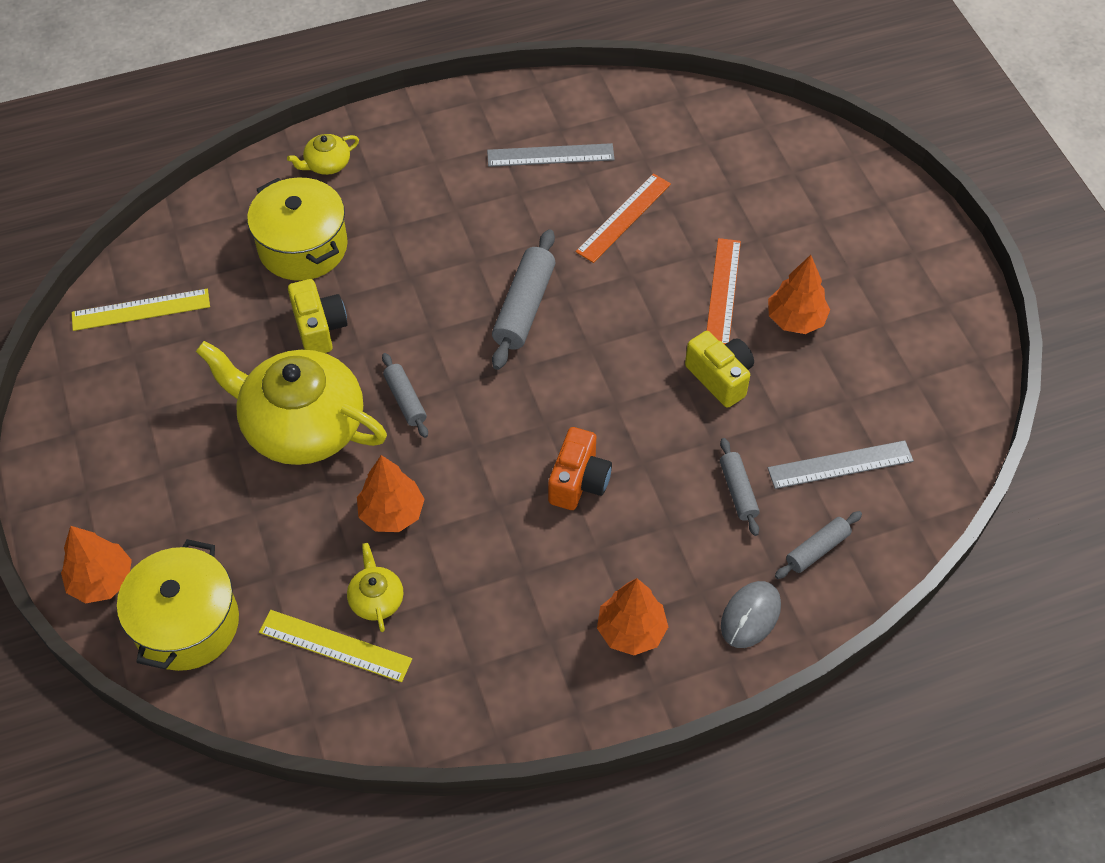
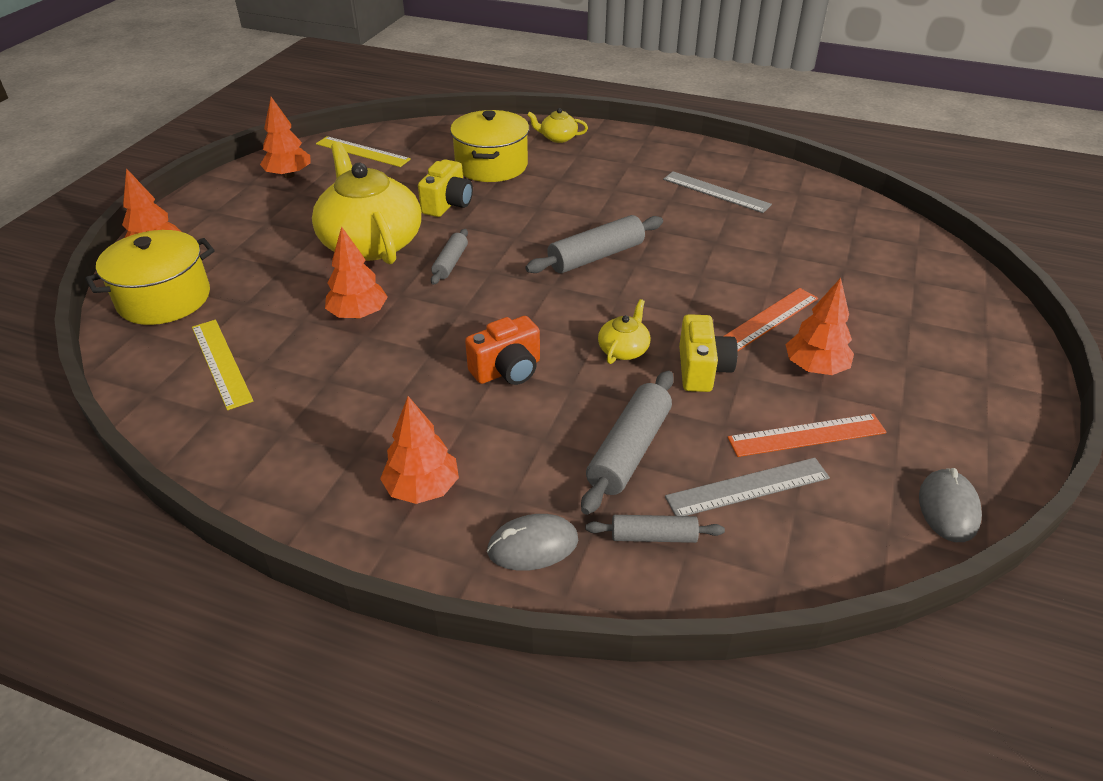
camera: 40 degrees right, 15 degrees down
yellow teapot [347,543,403,632] -> yellow teapot moved to [598,299,650,364]
orange ruler [576,173,671,263] -> orange ruler moved to [728,414,887,457]
grey rolling pin [720,438,760,536] -> grey rolling pin [581,371,674,515], size x1.69
grey ruler [768,440,914,489] -> grey ruler turned 45 degrees counterclockwise [665,458,830,516]
none -> orange tree [260,97,311,178]
none -> grey mouse [919,468,982,542]

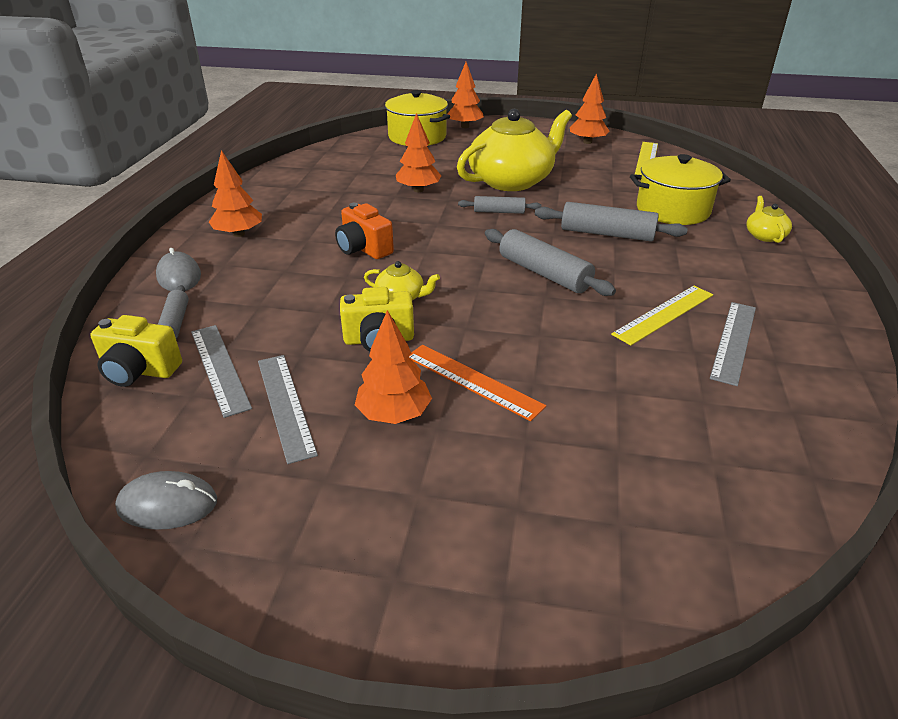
camera: 80 degrees right, 5 degrees down
yellow ruler [192,320,253,410] -> yellow ruler moved to [611,286,713,346]
yellow camera [418,159,473,217] -> yellow camera moved to [90,315,182,387]
grey rolling pin [581,371,674,515] -> grey rolling pin moved to [535,202,688,242]
orange ruler [728,414,887,457] -> grey ruler [258,355,318,464]

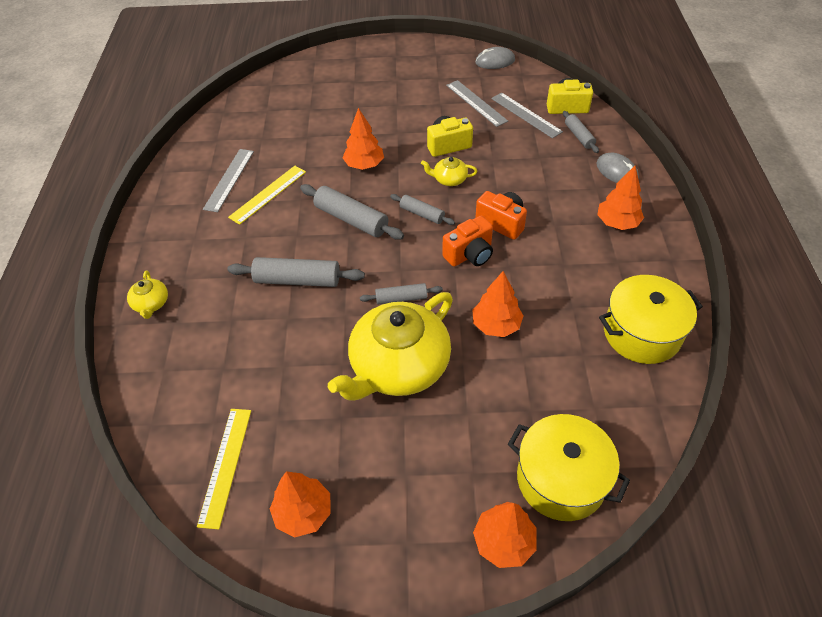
camera: 170 degrees right, 15 degrees up
orange tree [355,310,432,424] -> orange tree moved to [343,108,384,170]
orange ruler [409,345,546,421] -> none
yellow pot [630,154,731,225] -> yellow pot moved to [599,275,703,364]
none -> grey rolling pin [390,194,455,225]
none -> orange camera [442,216,493,267]

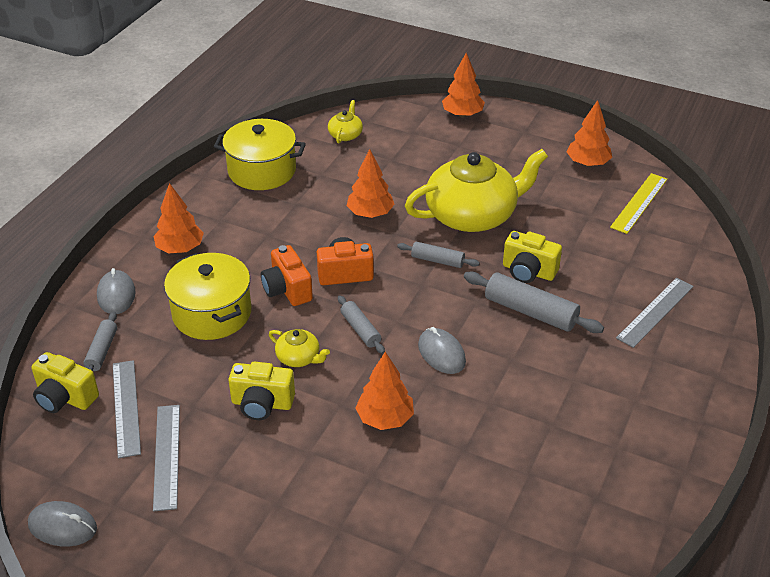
camera: 155 degrees left, 10 degrees down
yellow teapot [127,270,168,319] -> yellow teapot moved to [328,100,363,143]
grey ruler [203,149,254,212] -> grey ruler moved to [616,278,694,348]
yellow ruler [228,166,306,225] -> none
grey rolling pin [300,184,404,240] -> grey mouse [418,327,466,374]
yellow pot [508,414,630,521] -> yellow pot moved to [164,253,251,340]
none -> yellow camera [503,231,562,283]

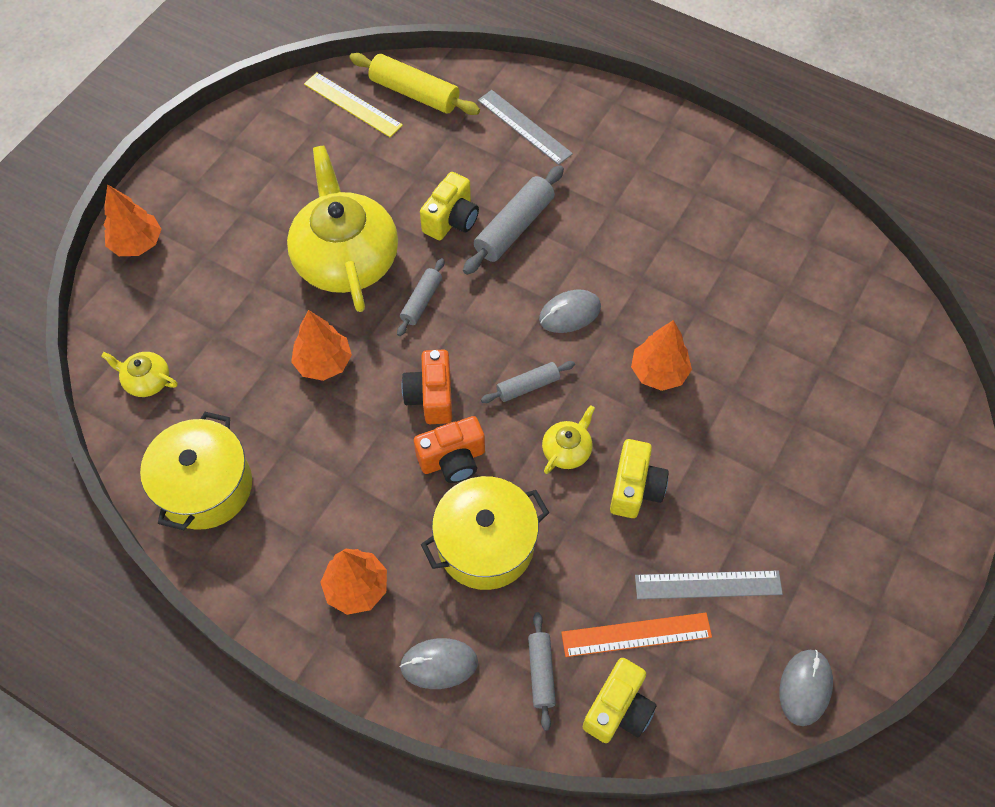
camera: 85 degrees left, 20 degrees up
grey rolling pin [83,312,117,371] -> grey rolling pin turned 75 degrees clockwise [528,612,556,731]
grey ruler [113,360,141,458] -> orange ruler [561,613,712,657]
orange tree [567,100,612,167] -> none
none -> yellow rolling pin [349,53,480,115]

